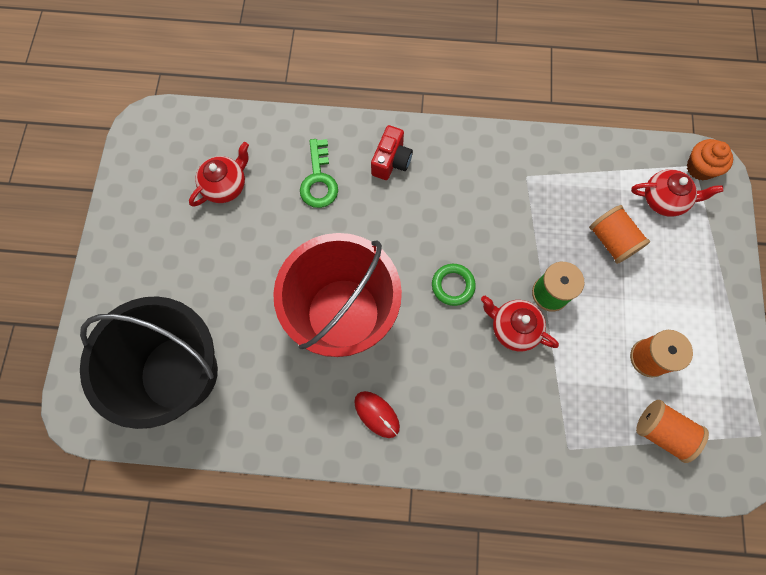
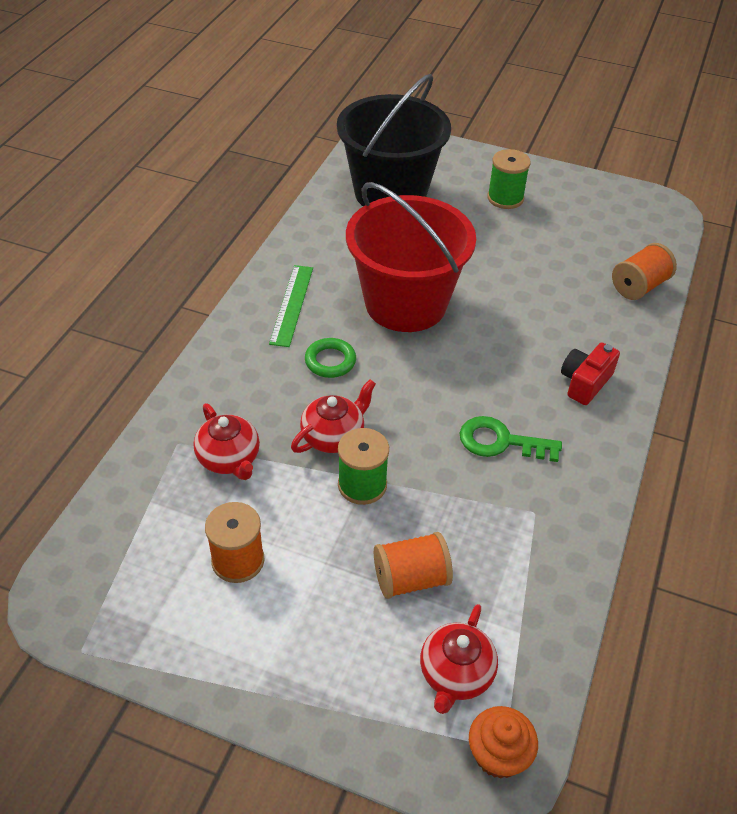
camera: 105 degrees right, 25 degrees down
red teapot [189,142,249,207] -> red teapot moved to [193,403,260,480]
green key [300,139,338,208] -> green key moved to [460,416,562,462]
red mouse [354,391,400,438] -> green ruler [269,265,313,347]
red camera [371,125,413,180] -> red camera turned 90 degrees clockwise [561,343,620,405]
green ring [432,264,476,306] -> green ring moved to [305,338,356,378]
orange spool [636,400,709,463] -> orange spool moved to [612,243,677,300]
none -> green spool [487,149,531,209]

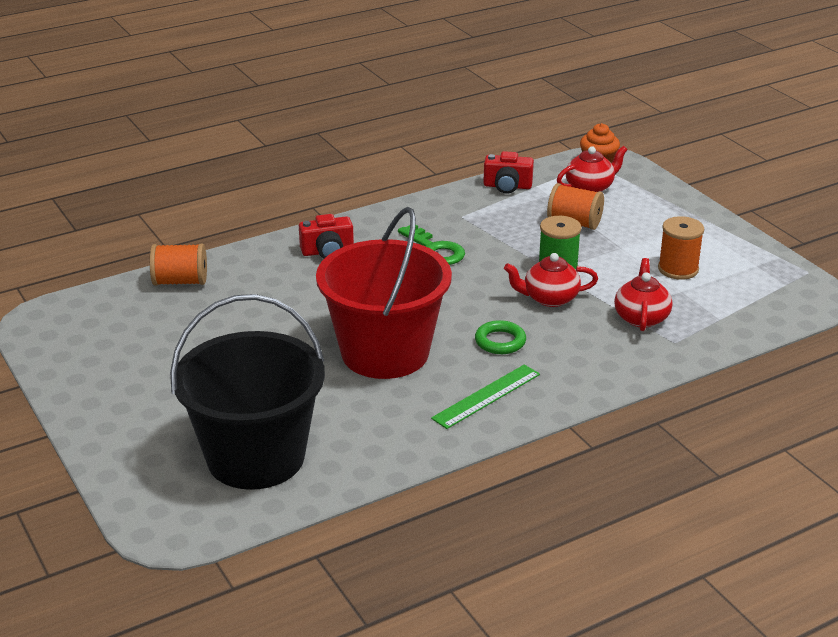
camera: 140 degrees left, 15 degrees down
green spool [487,149,531,209] -> none
none -> red camera [483,151,534,194]

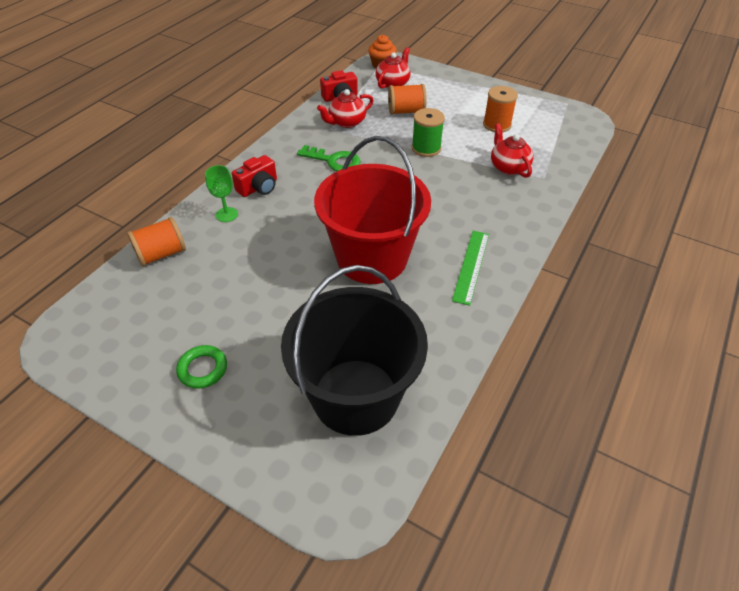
camera: 30 degrees left, 15 degrees up
green ring [475,320,526,354] -> green ring moved to [176,345,227,389]
red teapot [504,253,598,307] -> red teapot moved to [317,89,374,128]
none -> green goblet [205,165,238,222]

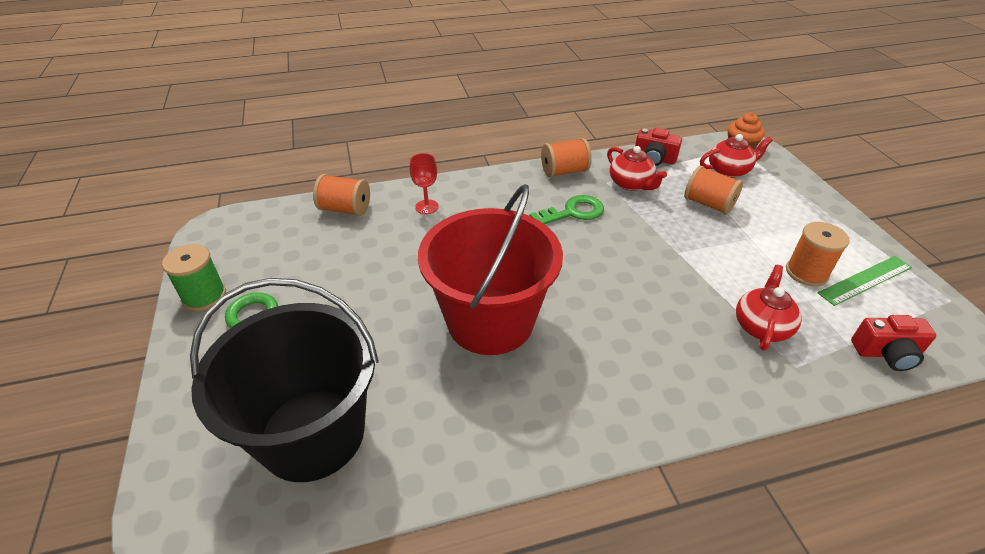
camera: 45 degrees right, 5 degrees down
green goblet [205,165,238,222] -> red goblet [410,153,439,214]
red camera [232,155,277,197] -> red camera moved to [851,315,936,371]
green key [297,145,361,171] -> green key turned 90 degrees counterclockwise [529,195,604,224]
red teapot [317,89,374,128] -> red teapot turned 135 degrees counterclockwise [607,146,667,191]
green spool [412,108,445,157] -> green spool moved to [162,244,226,311]
green ruler [452,231,489,306] -> green ruler moved to [818,256,912,306]
none -> orange spool [541,138,592,177]

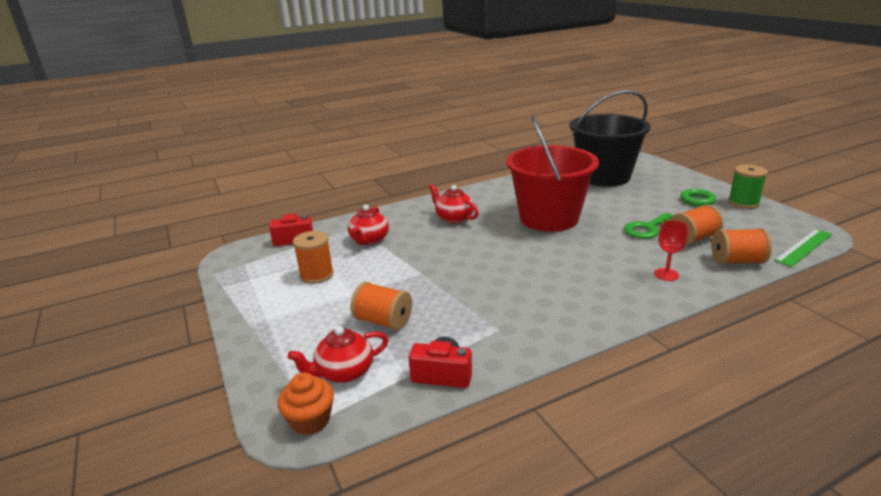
camera: 170 degrees right, 15 degrees down
green key [529,195,604,224] -> green key moved to [624,213,673,239]
orange spool [541,138,592,177] -> orange spool moved to [670,205,723,245]
red teapot [607,146,667,191] -> red teapot moved to [429,184,479,223]
green ruler [818,256,912,306] -> green ruler moved to [774,229,832,267]

